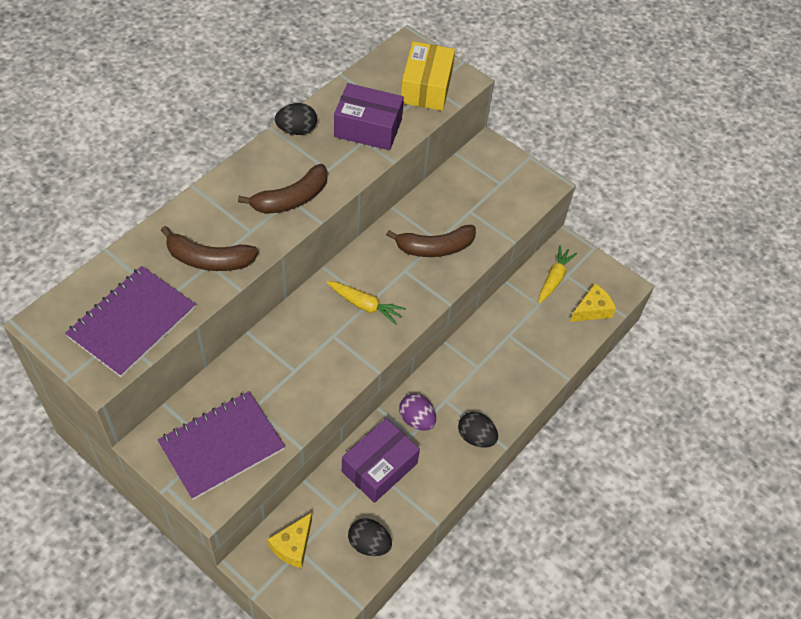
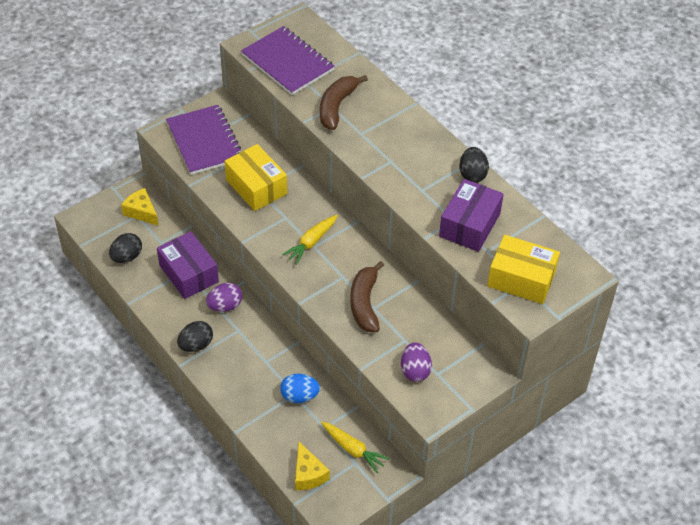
camera: 105 degrees right, 5 degrees down
brown banana [238,164,328,214] -> none
none -> yellow box [225,144,287,211]
none -> blue egg [280,374,320,403]
none -> purple egg [401,342,432,382]

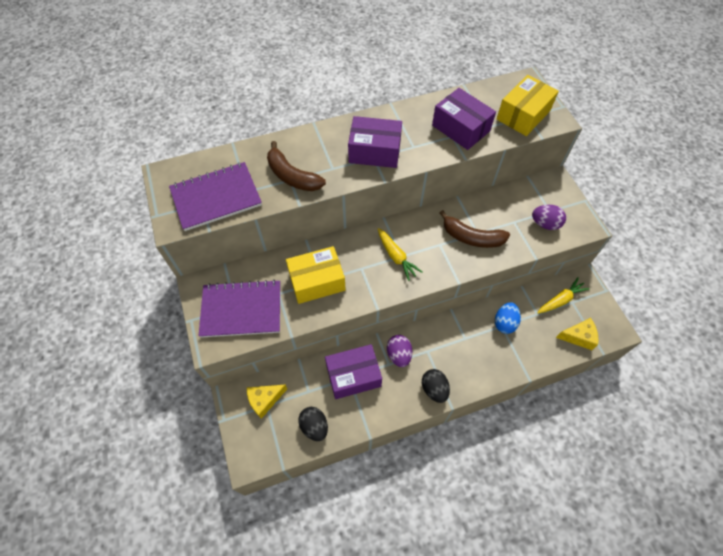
camera: 70 degrees left, 10 degrees up
black egg [459,147,489,183] -> none
none -> purple box [348,116,402,168]

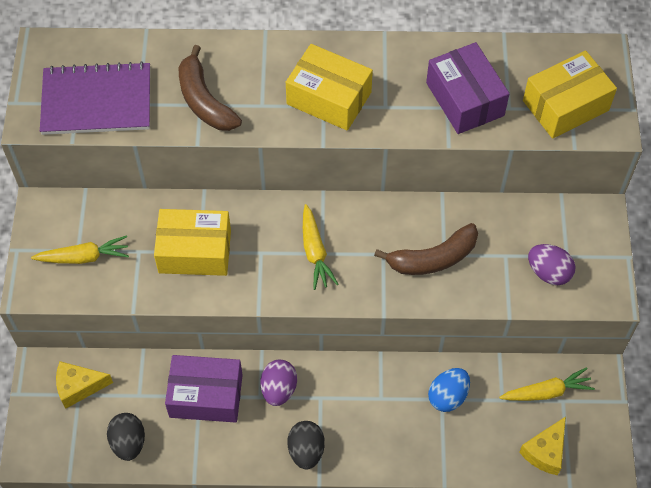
camera: 20 degrees right, 0 degrees up
purple notebook [199,280,280,338] -> yellow carrot [31,235,129,264]
purple box [348,116,402,168] -> yellow box [286,44,373,131]
brown banana [440,210,510,248] -> brown banana turned 60 degrees counterclockwise [374,223,478,275]
yellow cheese [556,318,598,350] -> yellow cheese turned 105 degrees clockwise [519,416,566,475]

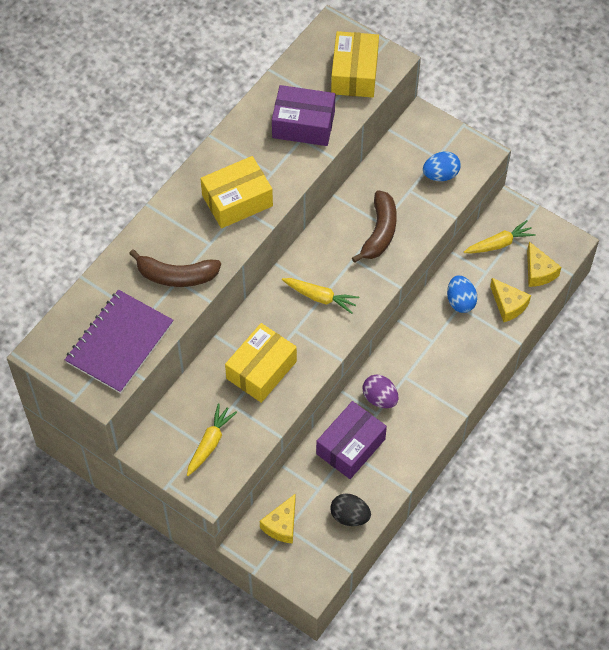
camera: 55 degrees left, 0 degrees up
black egg [288,421,325,469] -> none
yellow carrot [499,367,595,401] -> yellow carrot turned 45 degrees clockwise [464,220,536,253]
purple egg [528,244,576,285] -> blue egg [423,151,461,181]
none -> yellow cheese [490,278,531,322]

